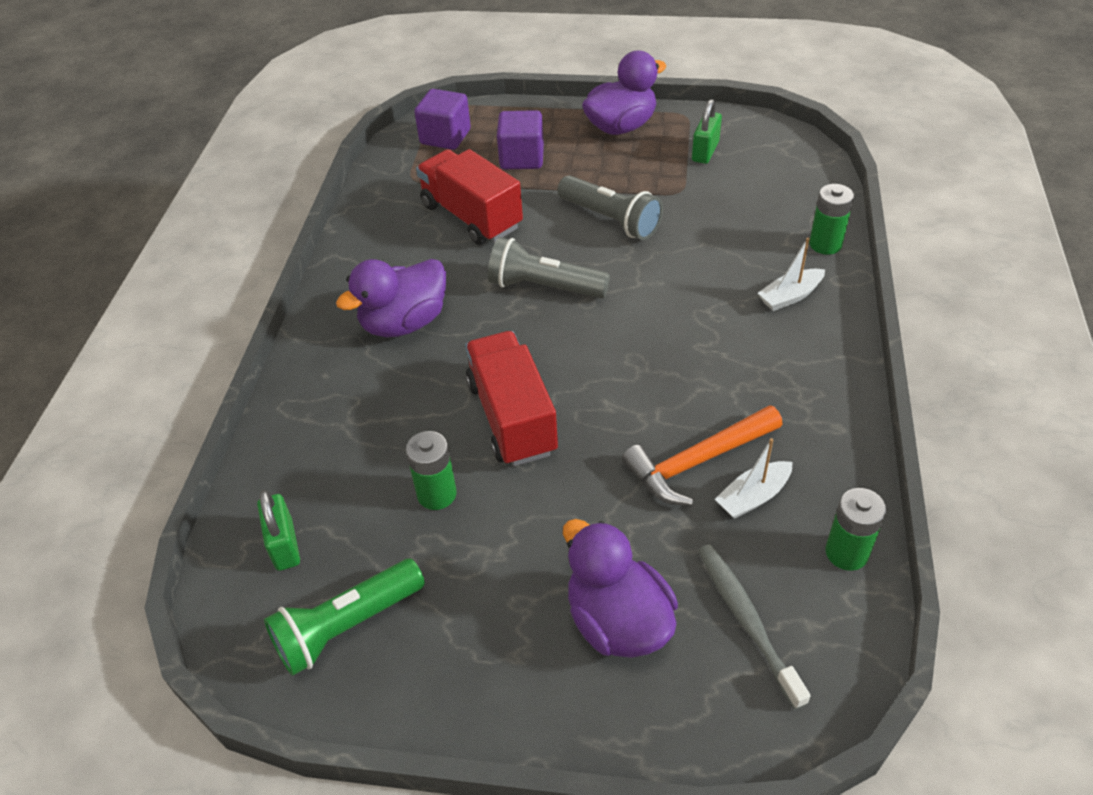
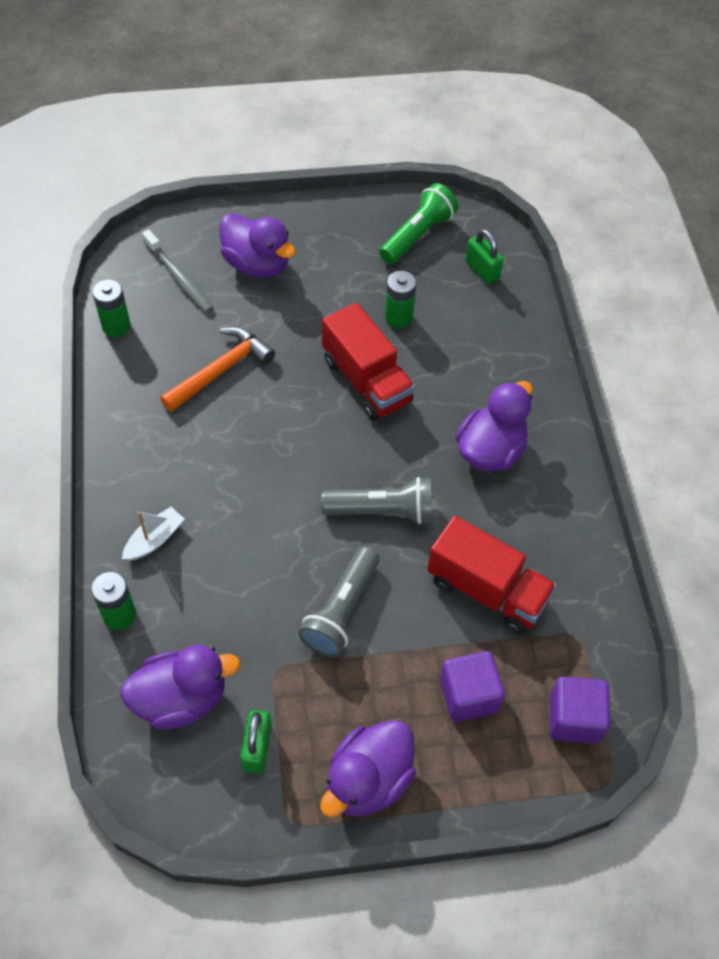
camera: 160 degrees right, 10 degrees up
grey flashlight [558,175,663,240] -> grey flashlight turned 90 degrees counterclockwise [298,546,379,657]
white boat [715,438,793,519] -> none
none -> purple duck [120,645,241,730]

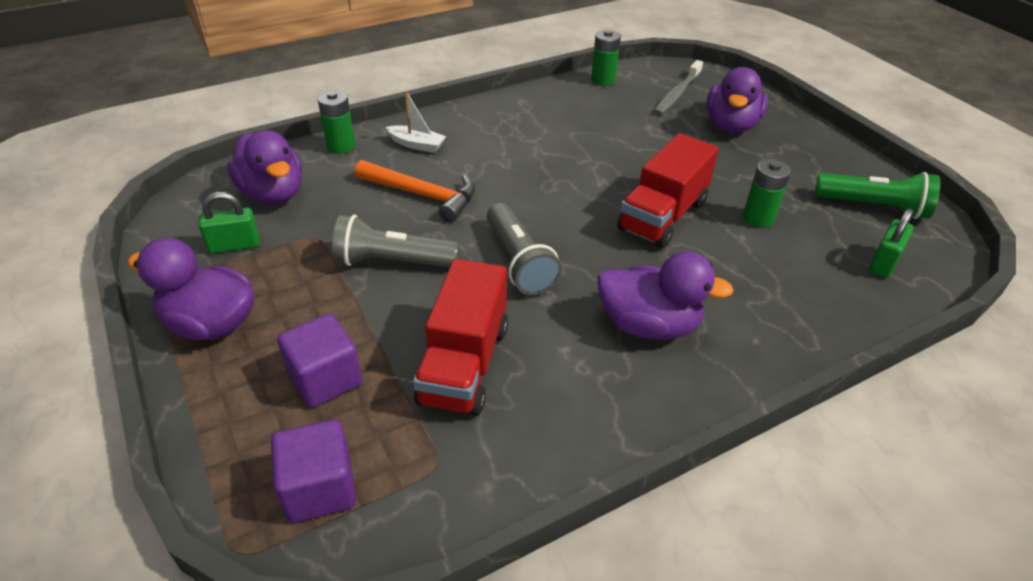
camera: 70 degrees right, 15 degrees down
orange hammer [160,327,275,412] -> orange hammer moved to [355,160,475,222]

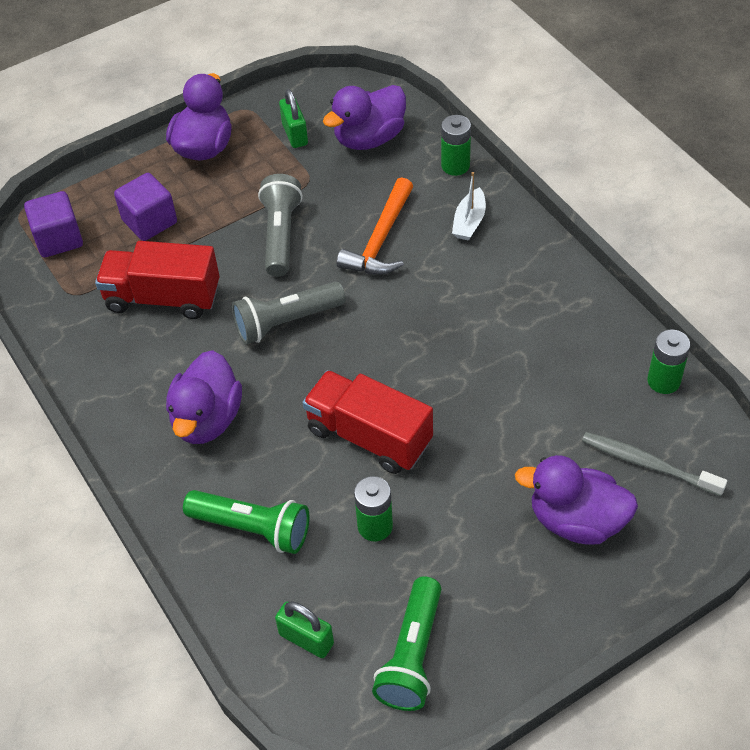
camera: 90 degrees right, 10 degrees up
none -> green flashlight [183,490,310,554]

